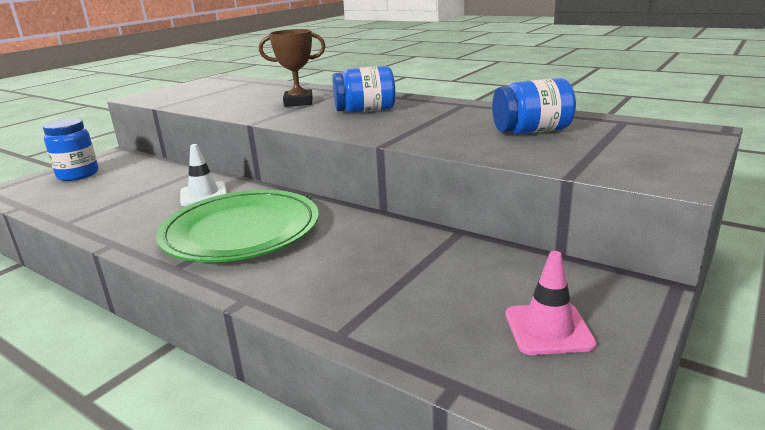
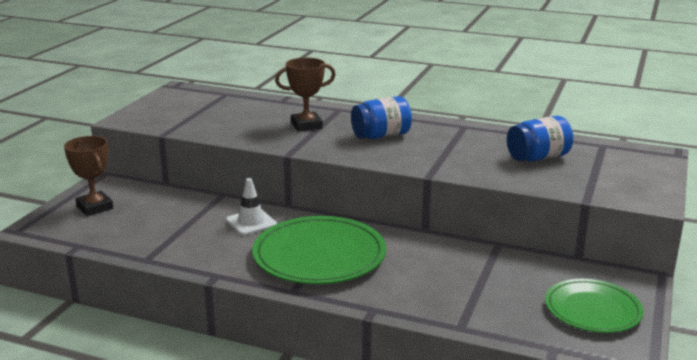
camera: 15 degrees left, 0 degrees up
blue jar [43,118,98,181] -> brown trophy [64,136,113,216]
pink traffic cone [506,251,597,355] -> green plate [545,279,644,333]

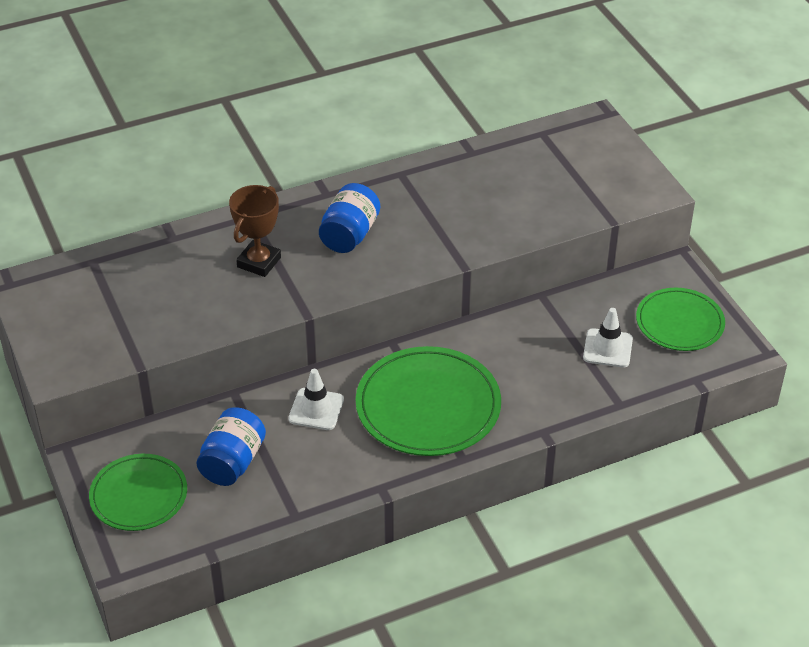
camera: 45 degrees left, 20 degrees up
brown trophy [64,136,113,216] -> green plate [89,454,187,531]
blue jar [507,116,573,161] -> blue jar moved to [197,407,266,486]
none -> white traffic cone [583,308,633,367]

